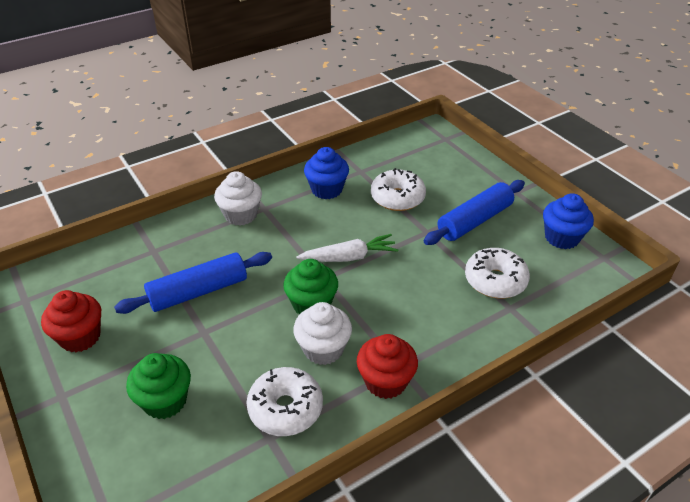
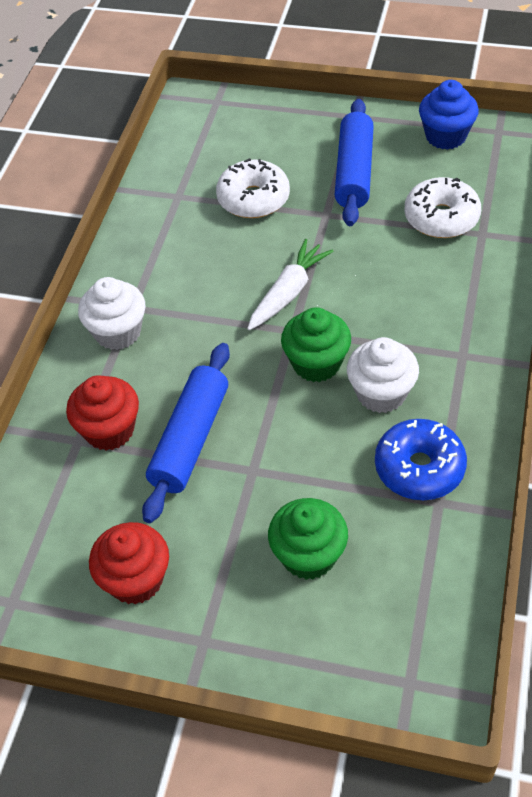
camera: 40 degrees left, 10 degrees up
white donut [246,367,323,436] -> blue donut [375,419,467,500]
blue cupcake [304,147,349,199] -> none
red cupcake [357,334,418,399] -> red cupcake moved to [66,375,139,451]

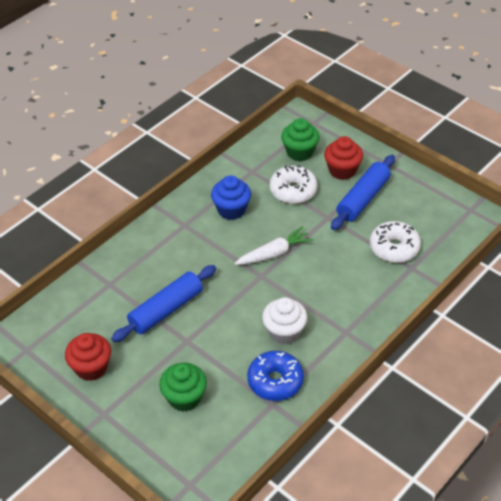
camera: 25 degrees right, 5 degrees down
red cupcake [66,375,139,451] -> red cupcake moved to [324,136,363,180]
white cupcake [78,277,145,350] -> none
green cupcake [281,307,351,382] -> green cupcake moved to [281,118,319,161]
blue cupcake [419,80,479,150] -> blue cupcake moved to [211,175,251,220]

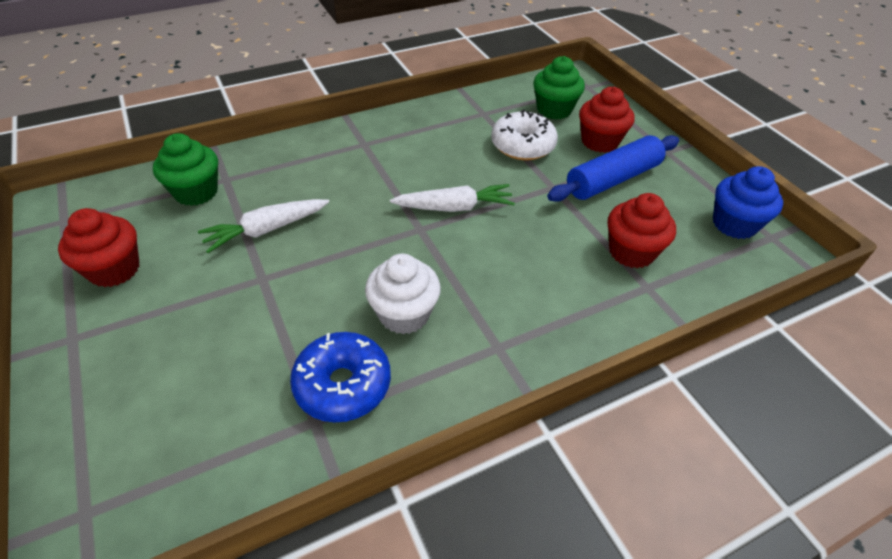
camera: 20 degrees right, 0 degrees up
blue rolling pin [111,265,216,342] -> white carrot [198,199,329,253]
green cupcake [159,363,207,412] -> green cupcake moved to [153,133,218,206]
blue cupcake [211,175,251,220] -> blue cupcake moved to [713,166,783,239]
white donut [370,221,421,263] -> red cupcake [608,193,676,268]

